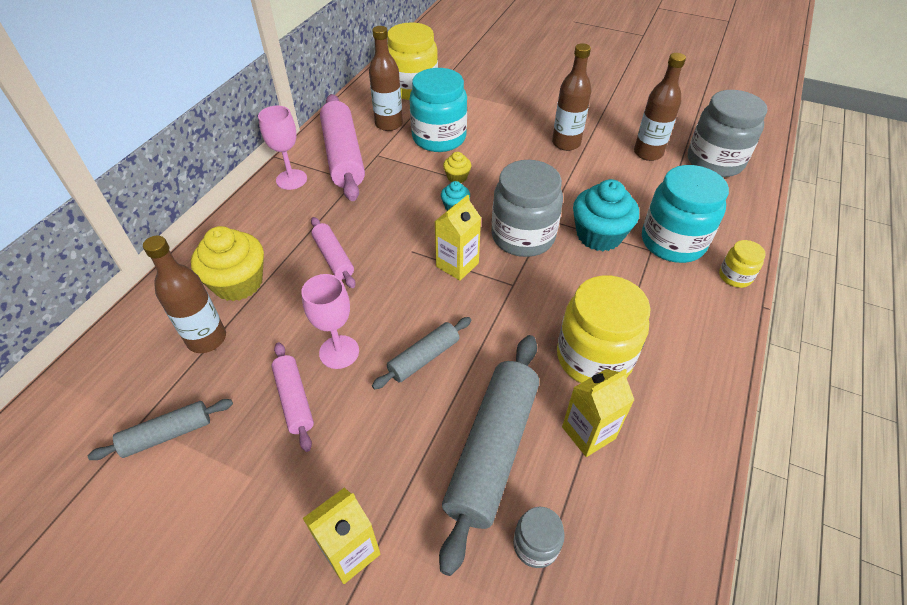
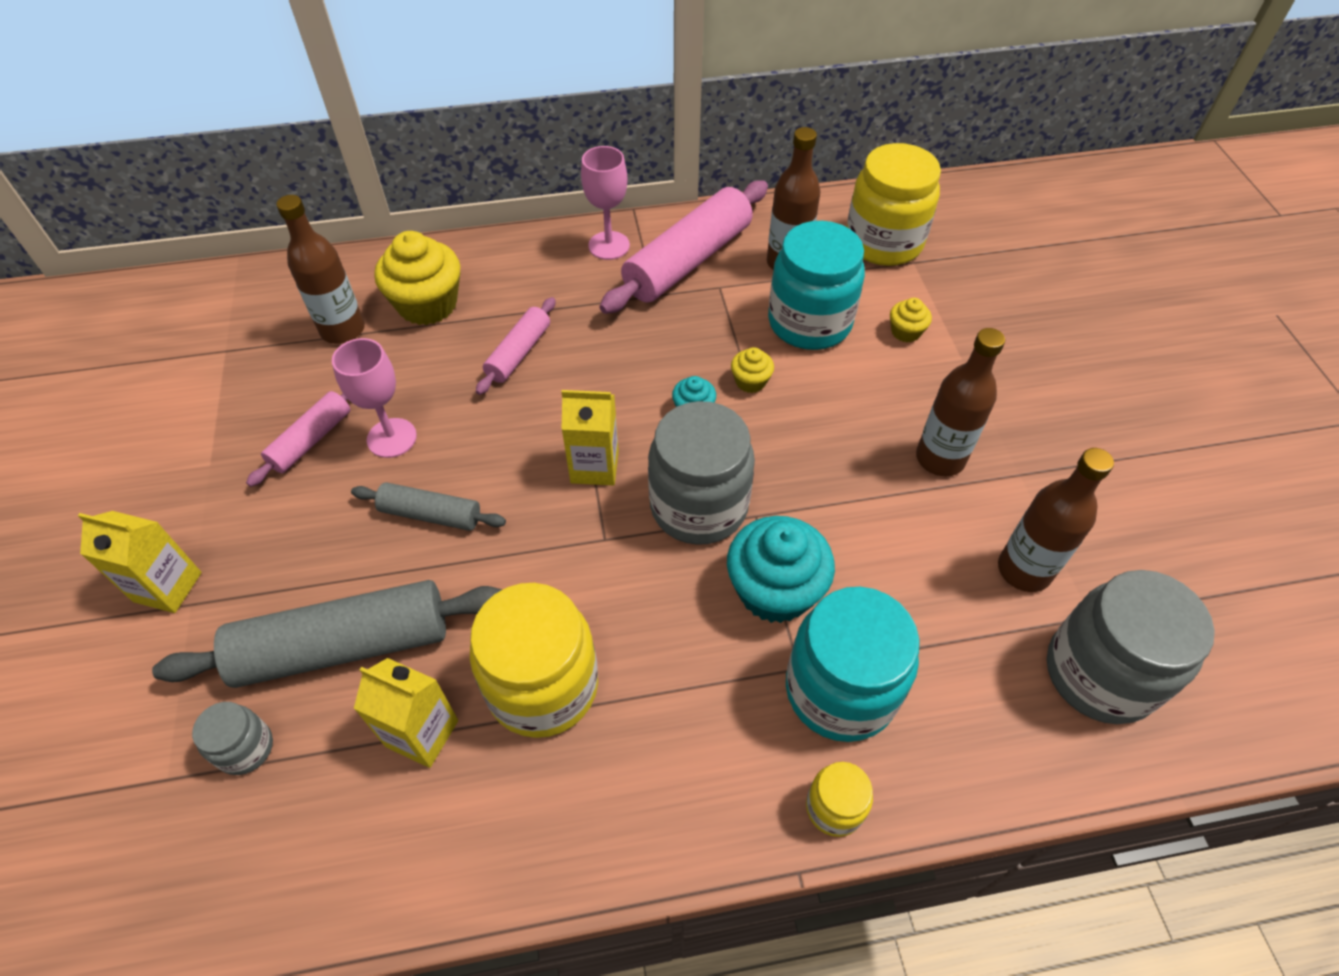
camera: 55 degrees right, 5 degrees up
grey rolling pin [88,399,233,460] -> none
none -> yellow cupcake [890,298,932,343]

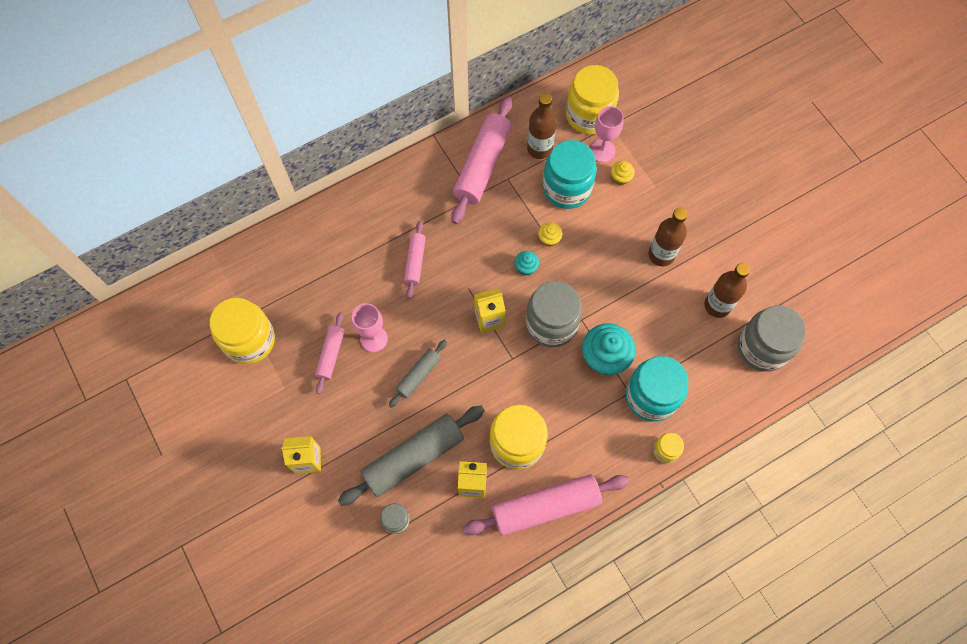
camera: 20 degrees left, 15 degrees up
brown bottle [276,195,365,344] -> none
grey rolling pin [351,482,506,531] -> grey rolling pin turned 45 degrees counterclockwise [389,340,447,408]
yellow cupcake [374,231,461,325] -> none
pink goblet [581,146,630,260] -> pink goblet moved to [590,106,624,162]
none -> yellow jar [210,298,275,364]
none -> pink rolling pin [463,474,630,536]

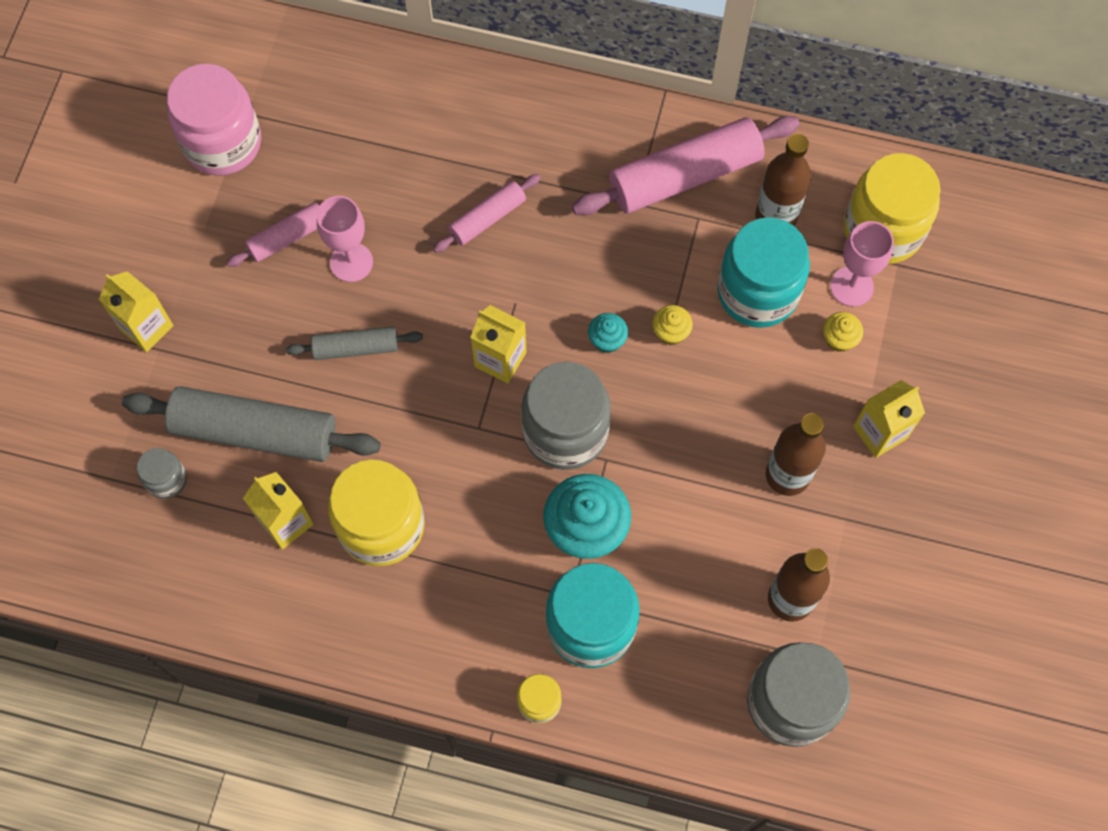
camera: 45 degrees right, 0 degrees up
yellow jar [210,298,275,364] -> pink jar [167,64,261,176]
pink rolling pin [463,474,630,536] -> none
none -> yellow carton [853,380,925,458]

